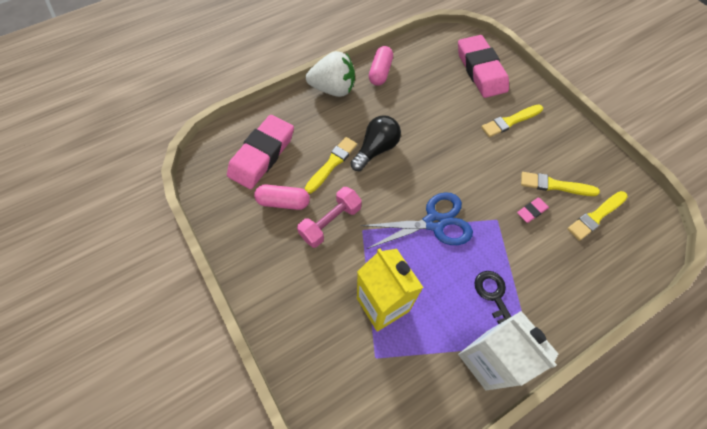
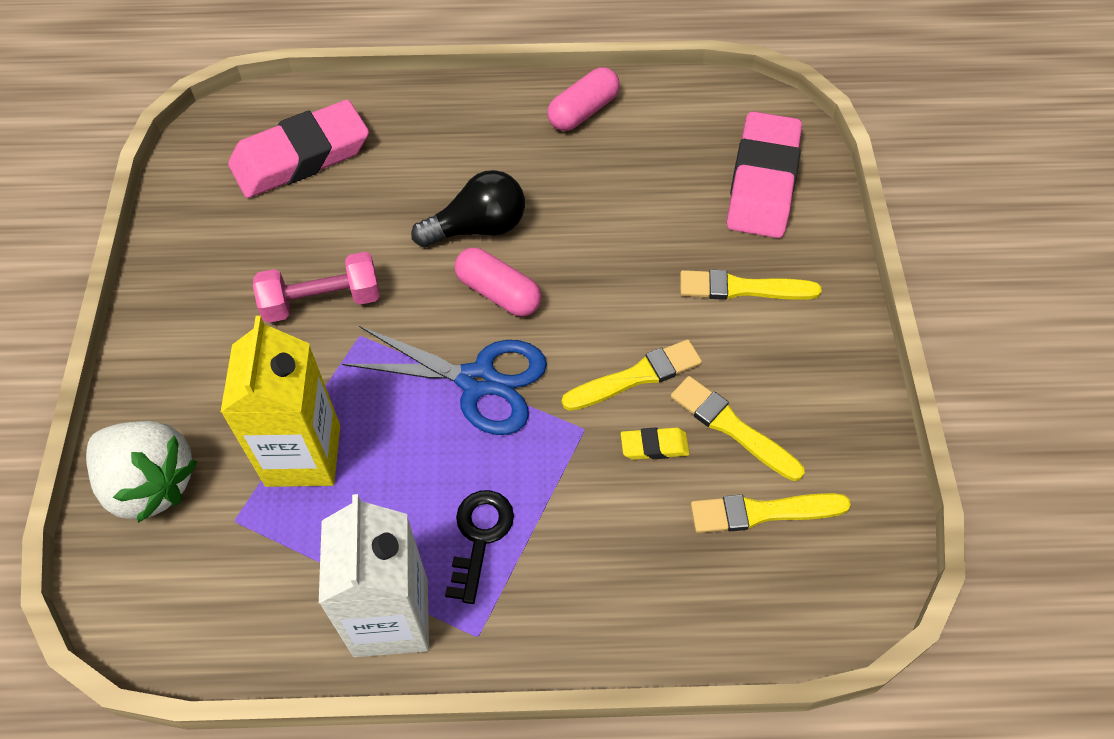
camera: 30 degrees right, 5 degrees down
pink capsule [254,185,310,210] -> pink capsule moved to [455,248,542,317]
yellow brush [305,137,357,194] -> yellow brush moved to [562,339,702,411]
white strawberry [306,51,355,97] -> white strawberry moved to [86,421,197,523]
pink eraser [517,198,549,223] -> yellow eraser [621,428,690,460]

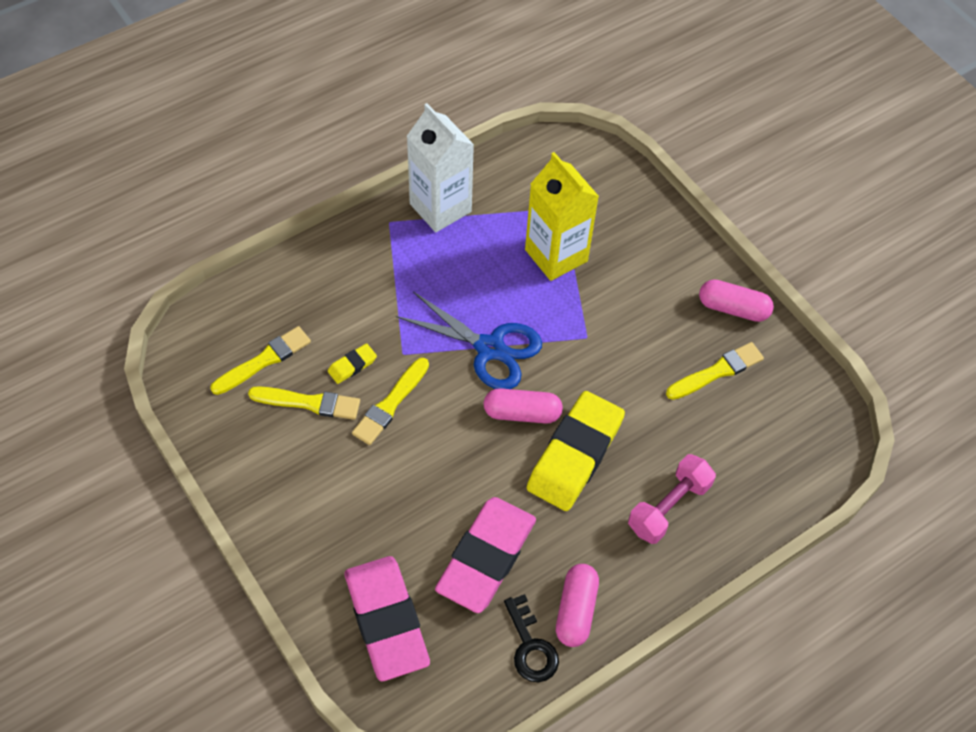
camera: 145 degrees right, 0 degrees up
white strawberry [86,421,197,523] -> none
pink eraser [228,100,369,198] -> pink eraser moved to [435,497,536,613]
pink dumbbell [253,252,380,323] -> pink dumbbell moved to [628,454,716,544]
blue scissors [342,326,547,435] -> blue scissors turned 135 degrees counterclockwise [396,292,542,389]
black light bulb [411,170,525,247] -> yellow eraser [527,391,625,511]
black key [445,490,514,604] -> black key moved to [504,594,559,682]
yellow brush [680,270,822,300] -> yellow brush moved to [666,342,764,400]
none -> pink capsule [699,279,774,322]

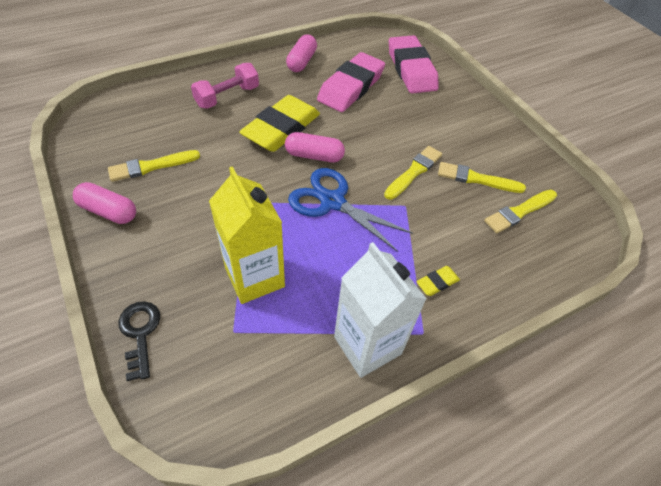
camera: 175 degrees left, 5 degrees down
yellow eraser [328,343,377,384] -> yellow eraser moved to [416,266,460,296]
black key [504,594,559,682] -> black key moved to [118,301,160,381]

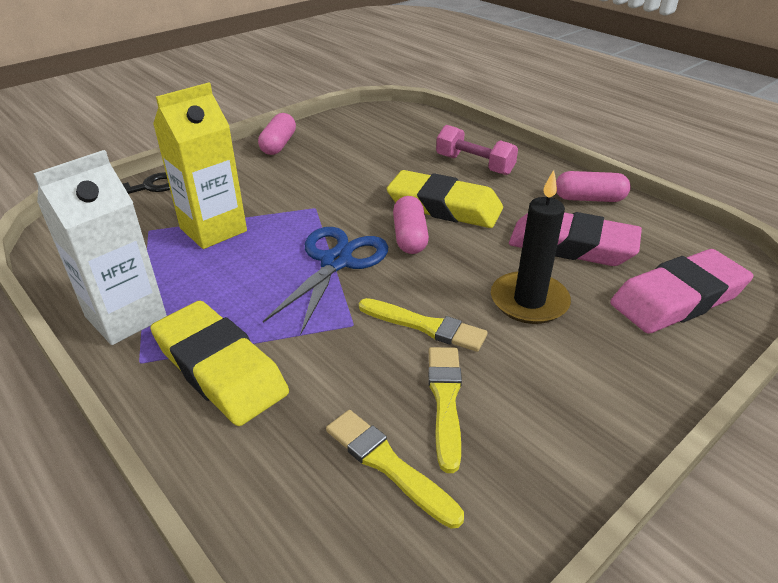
camera: 80 degrees right, 15 degrees down
yellow brush [108,150,200,182] -> none
yellow eraser [416,266,460,296] -> yellow eraser [150,301,289,426], size x2.40
none -> black candle [491,170,571,324]

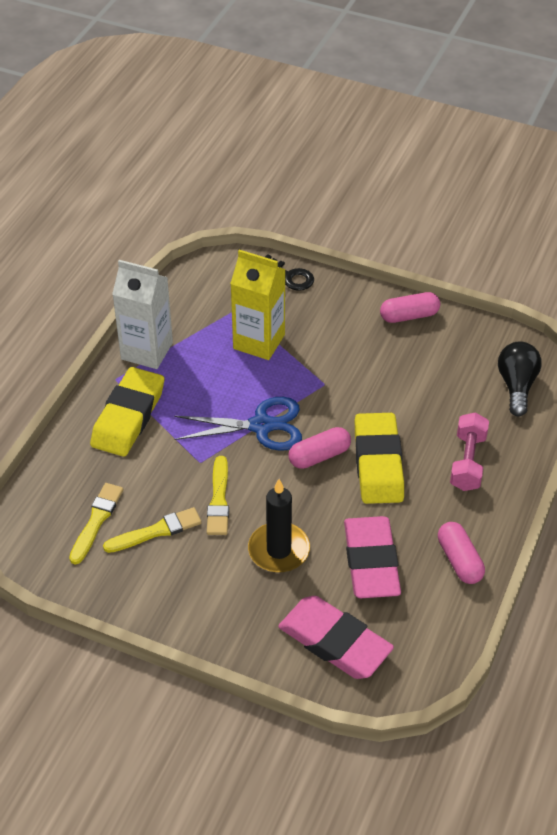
camera: 65 degrees right, 10 degrees up
none -> black light bulb [498,341,542,417]

